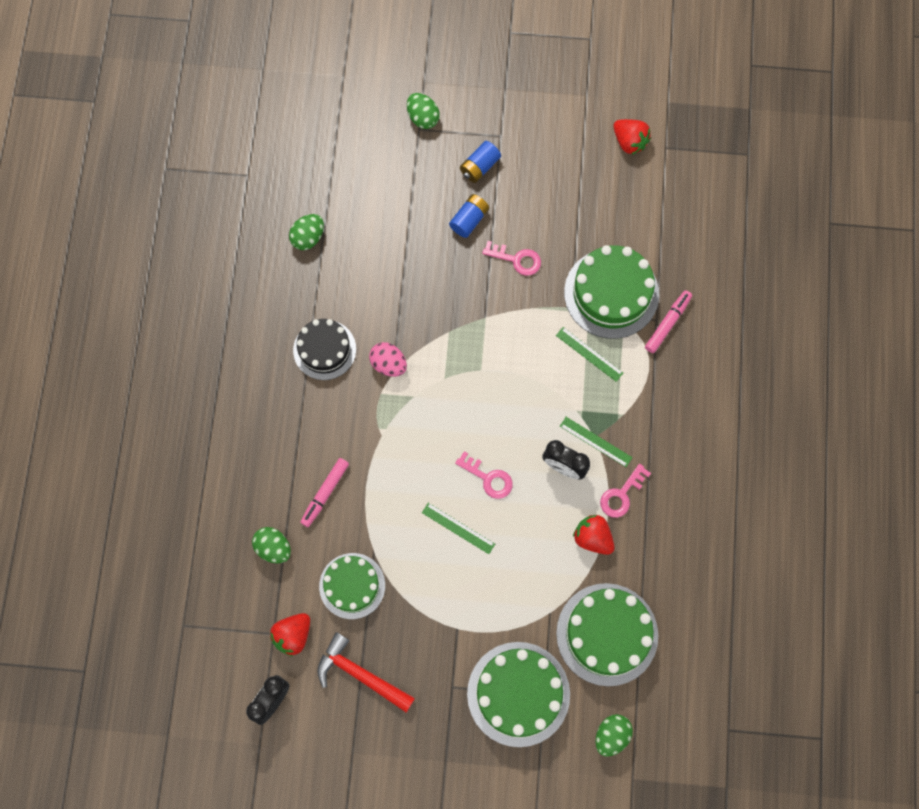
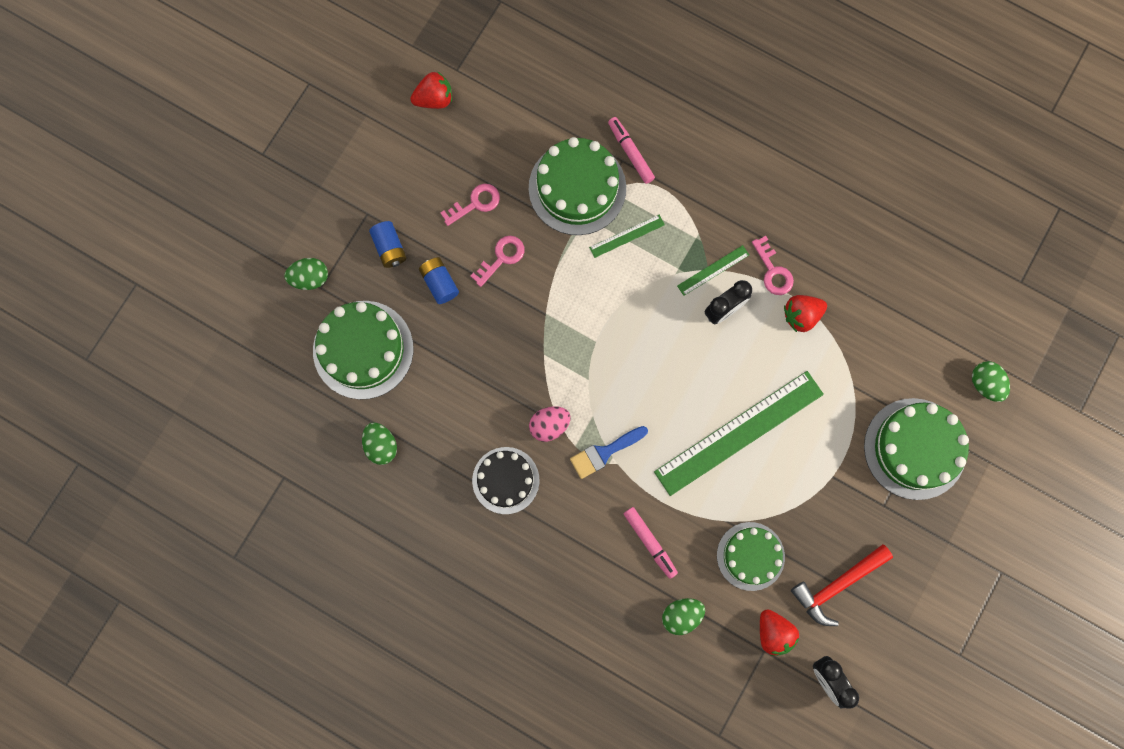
camera: 65 degrees left, 5 degrees up
green ruler [422,503,495,554] -> green ruler [654,371,824,496], size x2.30
pink key [455,451,513,499] -> pink key moved to [441,184,500,226]
green cake [556,583,658,686] -> green cake moved to [313,301,413,399]
none -> blue brush [570,426,648,479]

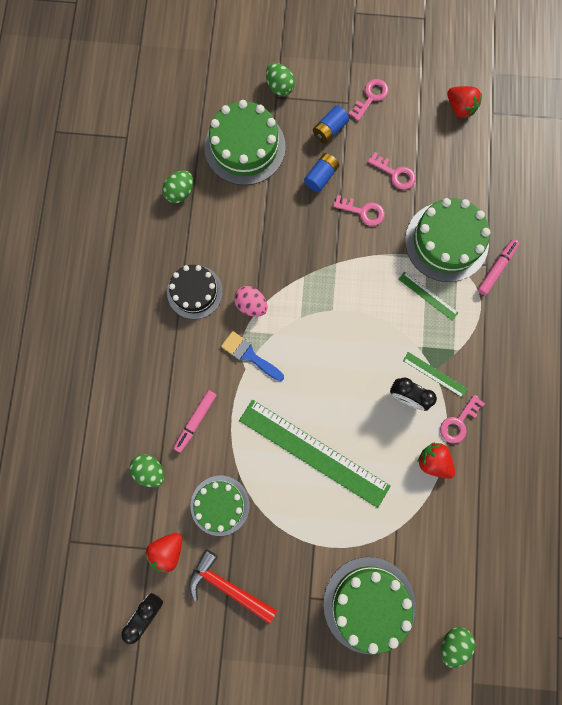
camera: 65 degrees right, 0 degrees up
none -> pink key [349,79,389,121]

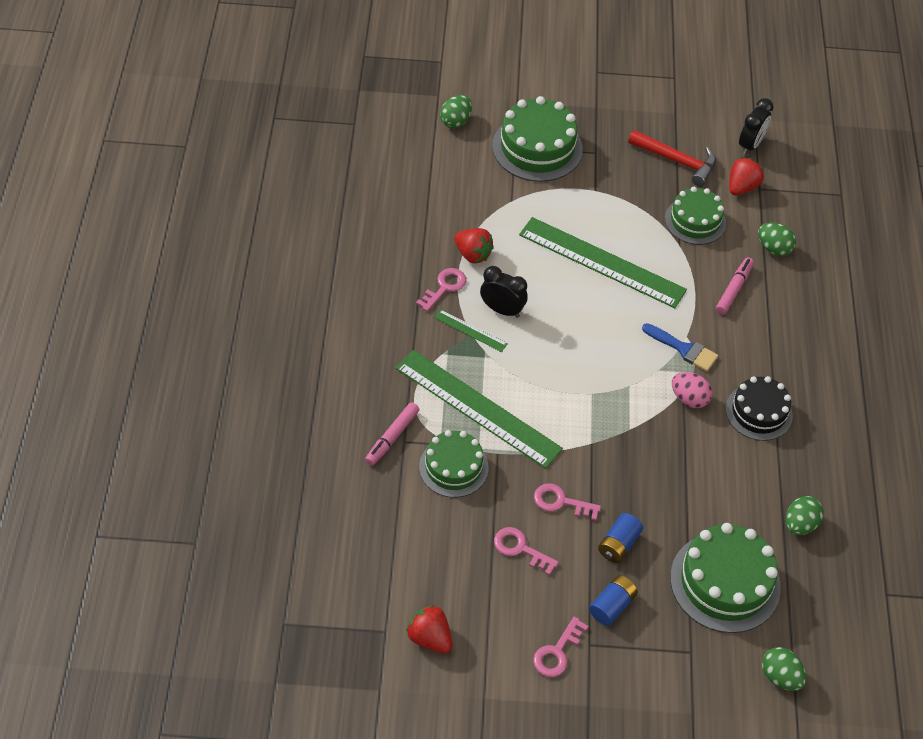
camera: 175 degrees right, 25 degrees down
green egg [266,63,295,96] -> green egg moved to [762,647,806,691]
green ruler [398,272,458,321] -> green ruler [395,350,563,469], size x2.30
green cake [405,198,490,282] -> green cake [419,430,489,498], size x0.66

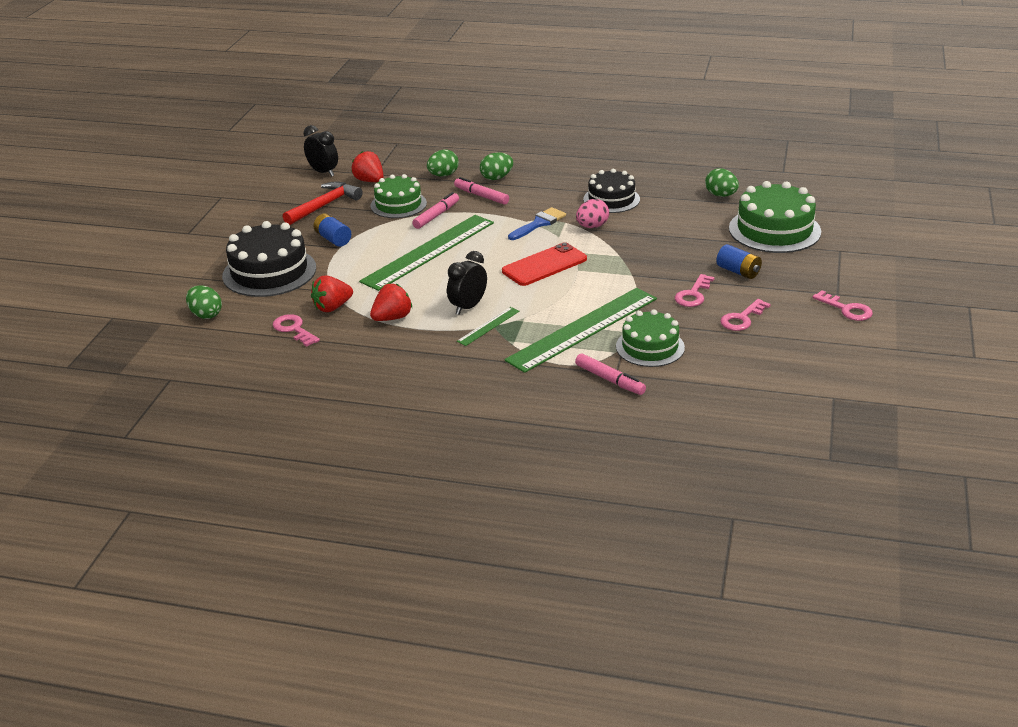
camera: 75 degrees left, 20 degrees down
red strawberry [406,605,452,653] -> red strawberry moved to [311,275,353,312]
pink key [416,268,467,311] -> pink key moved to [273,314,320,347]
green cake [492,96,583,182] -> black cake [222,221,316,297]
blue battery [589,575,638,626] -> blue battery moved to [313,213,351,247]
green egg [762,647,806,691] -> green egg moved to [480,152,513,180]
none -> pink marker [412,192,459,229]
none -> red phone [502,242,587,286]

